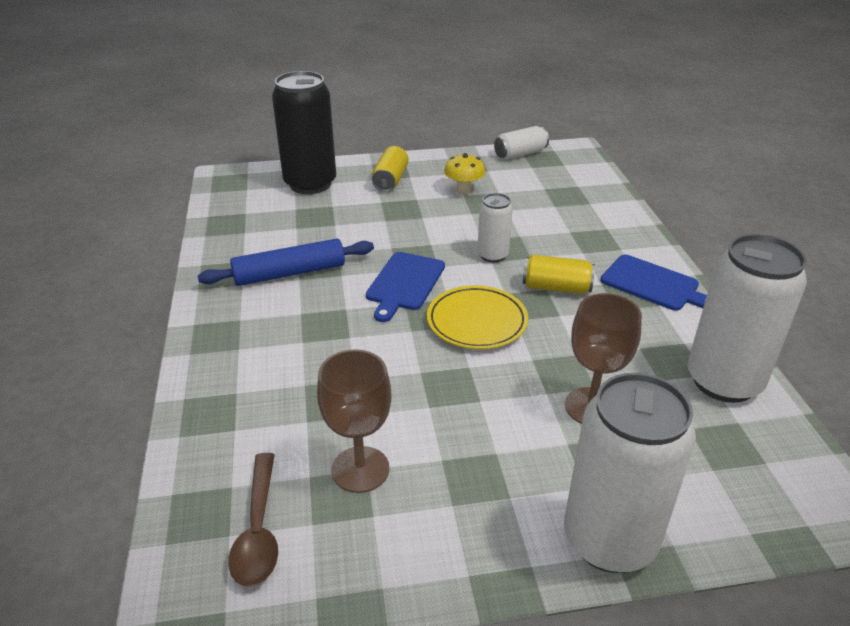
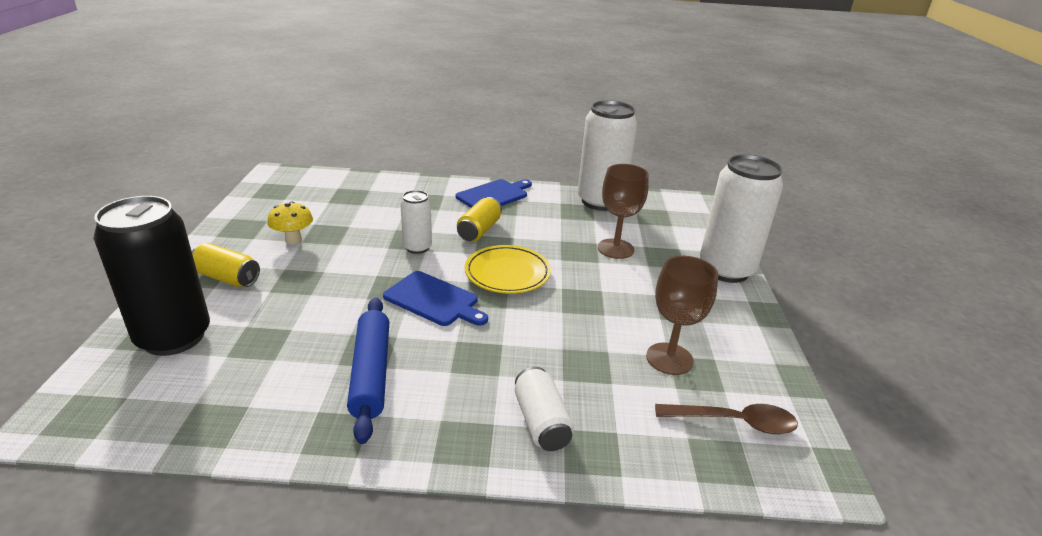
camera: 80 degrees left, 5 degrees down
white can [494,126,549,160] -> white can moved to [515,367,574,451]

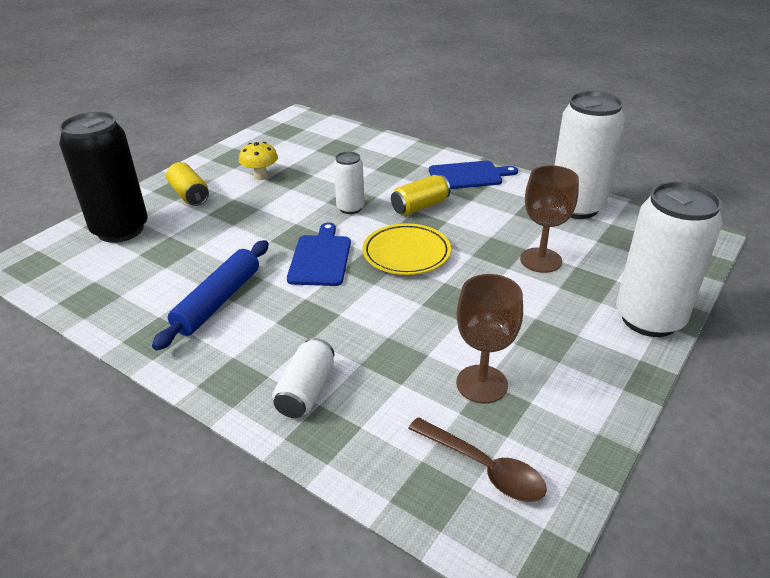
camera: 35 degrees right, 5 degrees up
blue cutting board [383,271,488,326] -> blue cutting board turned 150 degrees counterclockwise [287,222,351,286]

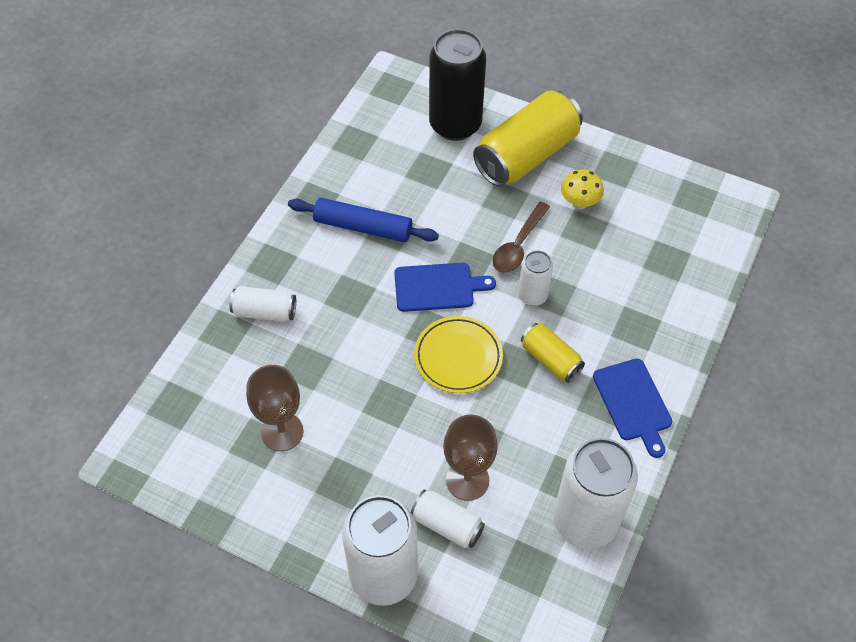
camera: 80 degrees right, 20 degrees up
yellow can [166,162,209,206] -> yellow can [473,91,583,187], size x1.95
brown spoon [408,417,547,502] -> brown spoon moved to [493,202,550,273]
none -> white can [411,489,485,548]

